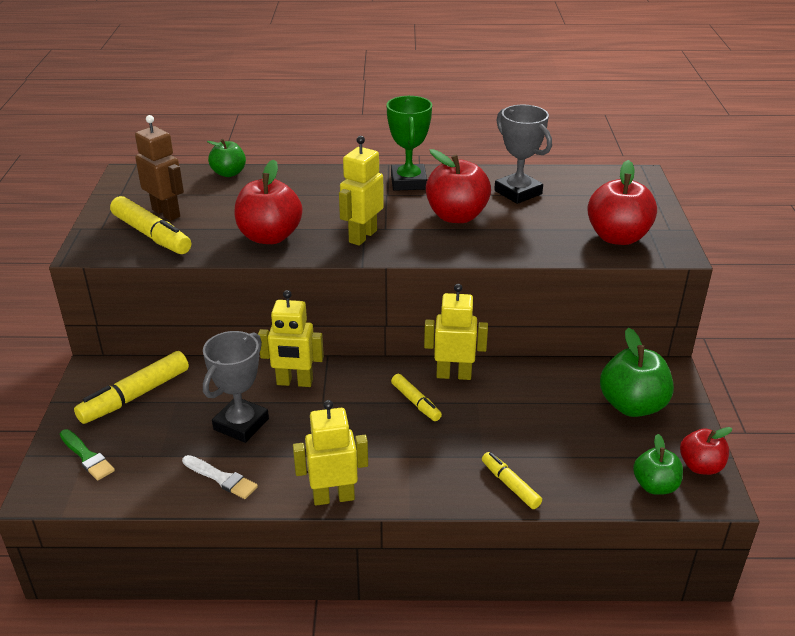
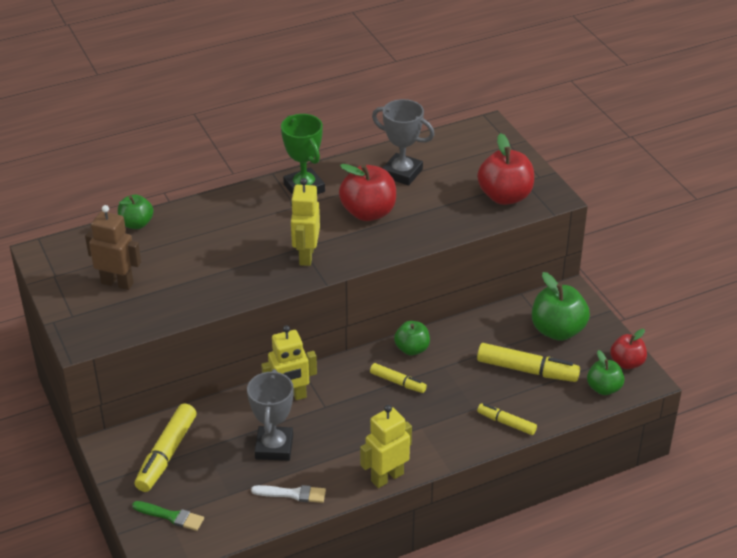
camera: 25 degrees left, 5 degrees up
yellow marker [110,196,191,254] -> yellow marker moved to [477,343,580,382]
red apple [235,160,303,244] -> none
yellow robot [424,284,488,380] -> green apple [394,321,430,355]

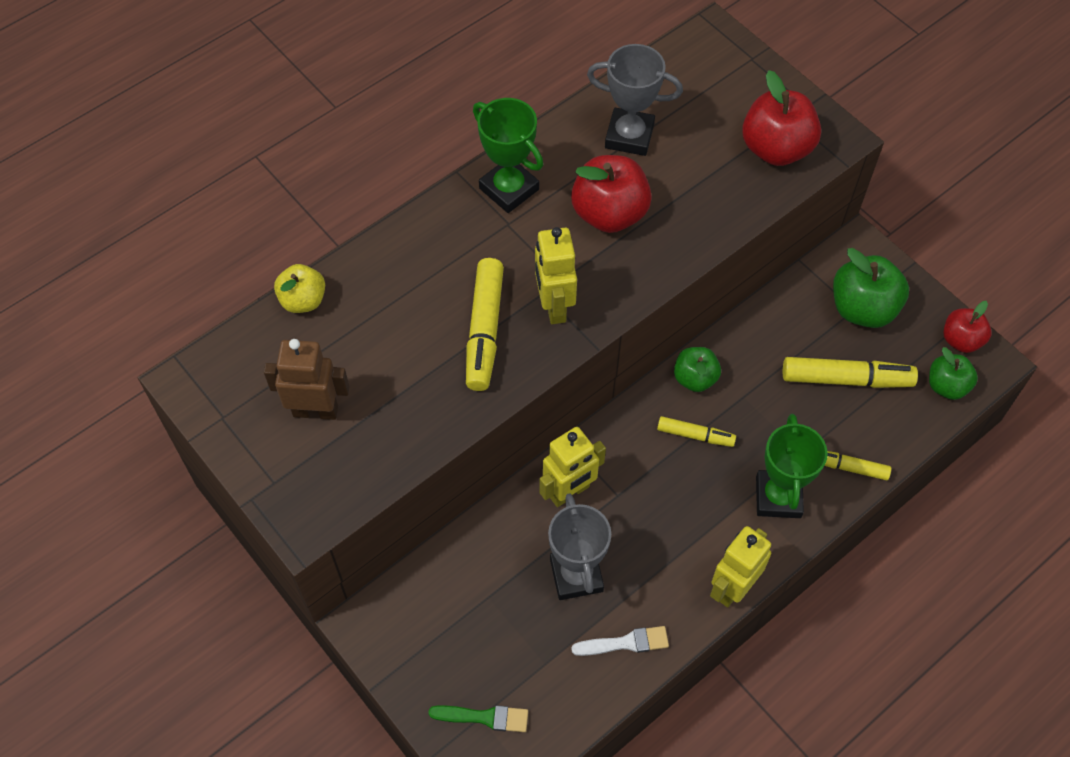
camera: 15 degrees left, 20 degrees up
green apple [118,194,153,229] -> yellow apple [274,264,325,313]
yellow marker [134,403,197,492] -> yellow marker moved to [466,258,504,391]
none -> green trophy [756,414,828,518]

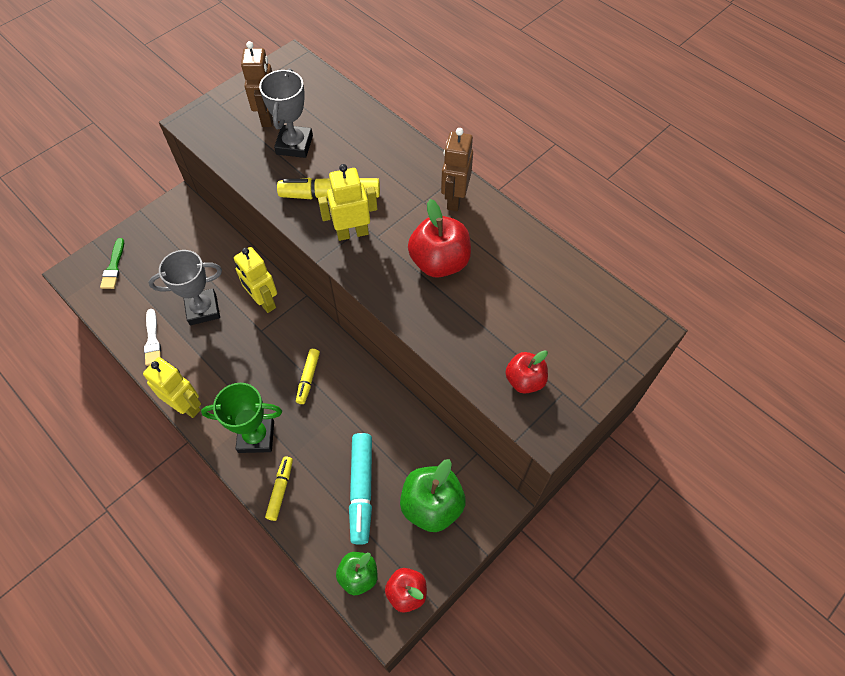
camera: 85 degrees right, 0 degrees up
yellow apple [274,264,325,313] -> none
green trophy [473,98,543,213] -> brown robot [441,128,473,211]
grey trophy [587,44,683,156] -> grey trophy moved to [259,68,313,158]
green apple [674,347,721,392] -> none
red apple [742,70,821,166] -> red apple [505,350,548,394], size x0.61
yellow marker [783,357,918,388] -> turquoise marker [349,433,372,545]

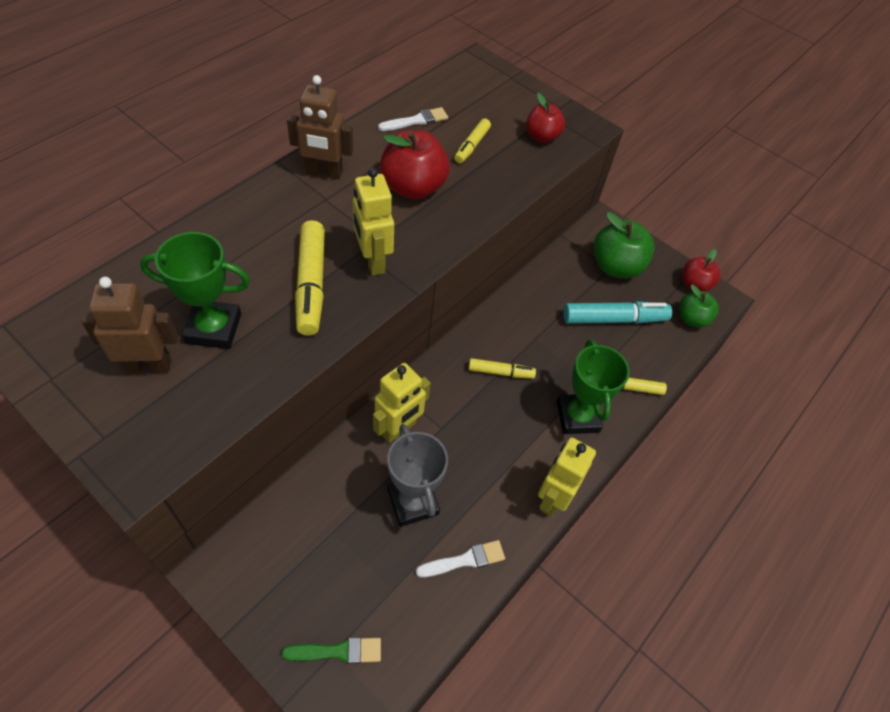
camera: 100 degrees left, 5 degrees down
grey trophy [259,68,313,158] -> green trophy [140,232,250,349]
none -> white brush [378,107,448,131]
none -> yellow marker [454,118,491,163]

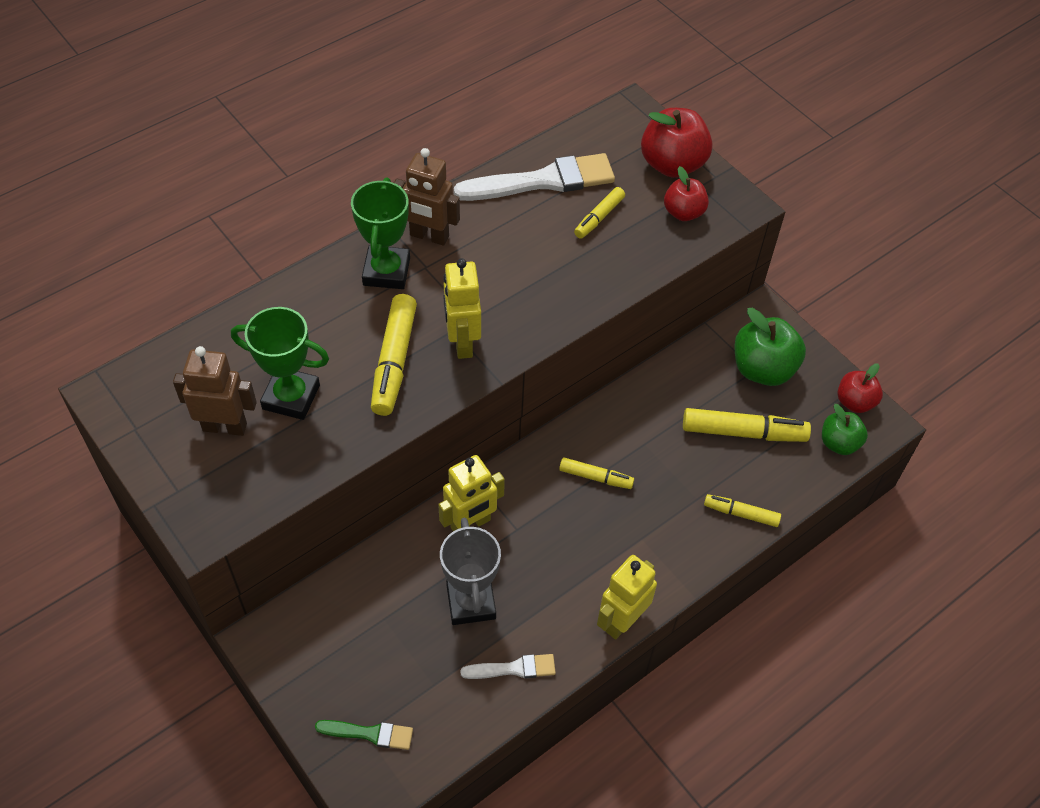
camera: 15 degrees right, 0 degrees up
white brush [378,107,448,131] -> white brush [454,153,615,201], size x1.97
red apple [380,130,450,200] -> red apple moved to [641,108,712,178]
green trophy [557,339,630,434] -> green trophy moved to [351,178,410,289]
turquoise marker [563,301,672,324] -> yellow marker [683,408,811,442]

